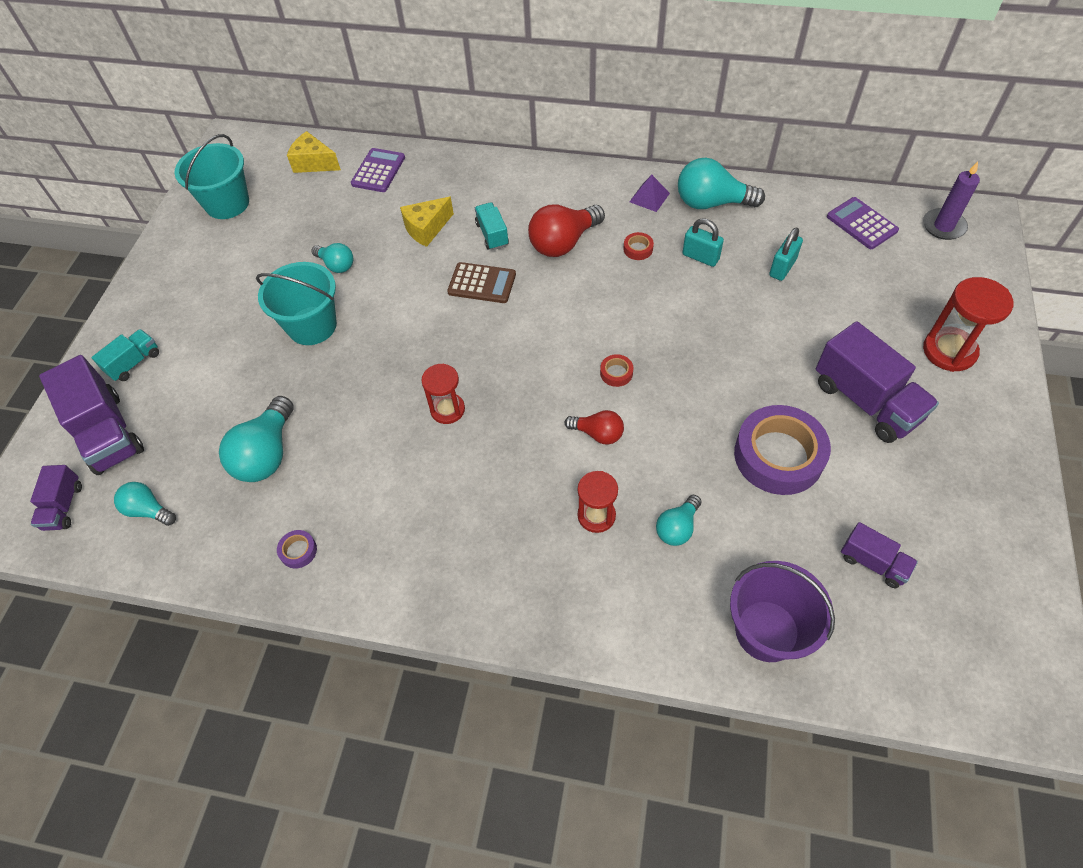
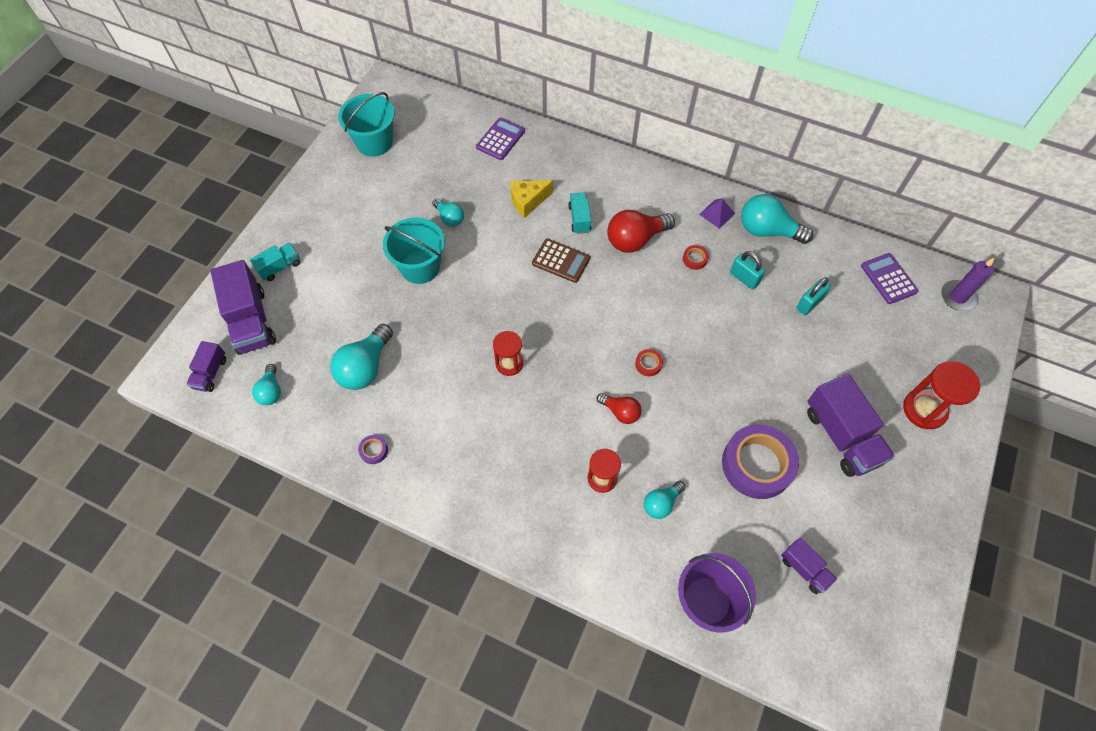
camera: 10 degrees right, 5 degrees up
turquoise light bulb [114,482,176,526] -> turquoise light bulb turned 135 degrees counterclockwise [252,364,281,405]
yellow cheese [287,131,341,173] -> none

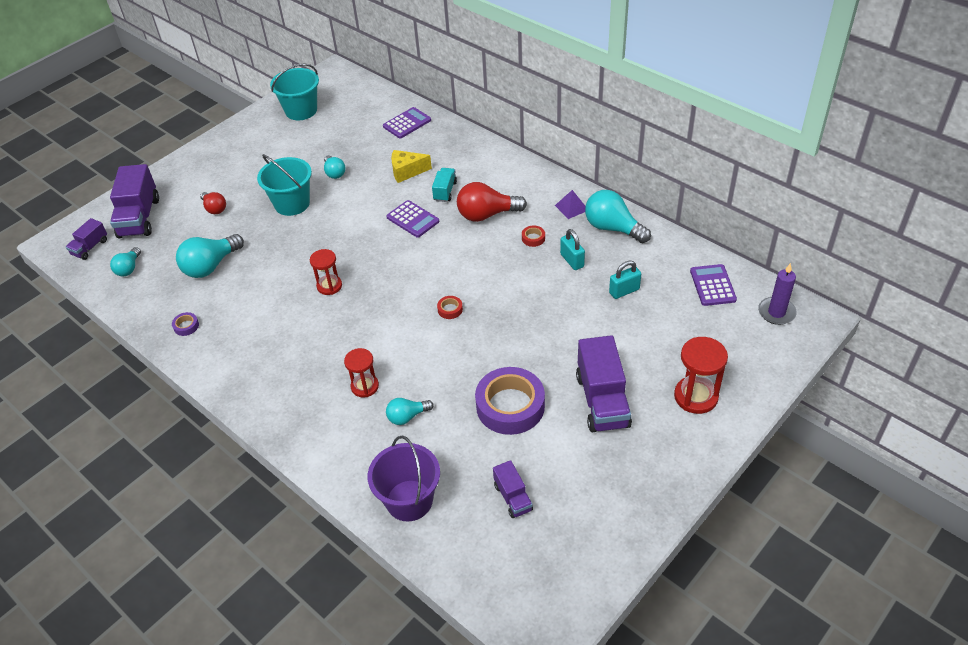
camera: 20 degrees right, 15 degrees down
turquoise truck [250,243,300,281] -> none
brown calculator [532,239,590,283] -> purple calculator [386,200,440,238]
red light bulb [597,393,642,424] -> red light bulb moved to [200,192,226,214]

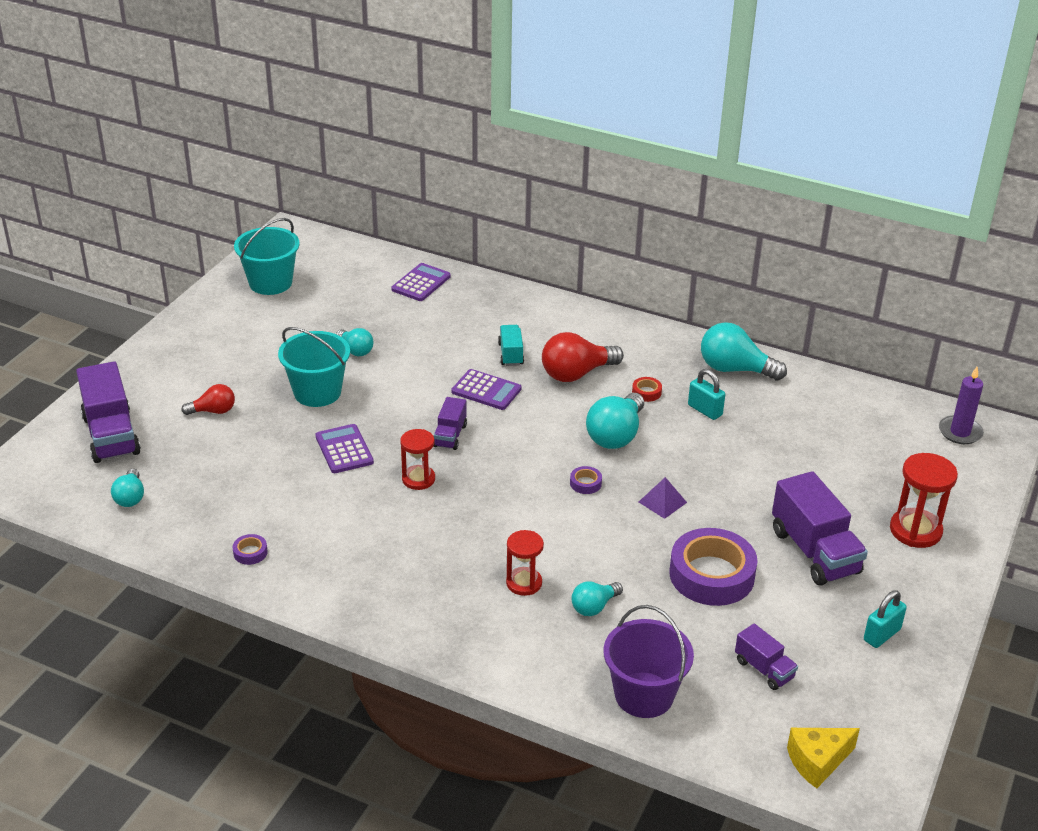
camera: 20 degrees left, 10 degrees down
purple truck [66,218,107,260] -> purple truck moved to [434,397,467,450]
turquoise light bulb [176,234,244,278] -> turquoise light bulb moved to [586,393,644,449]
red light bulb [200,192,226,214] -> red light bulb turned 45 degrees counterclockwise [181,384,235,415]
yellow cheese [391,150,432,183] -> yellow cheese moved to [787,728,860,788]
red tape [437,296,463,319] -> purple tape [570,466,602,494]
purple pyramid [555,190,586,219] -> purple pyramid moved to [639,477,687,519]
turquoise padlock [609,260,641,299] -> turquoise padlock moved to [864,590,907,648]
purple calculator [690,264,737,306] -> purple calculator moved to [315,424,374,473]

